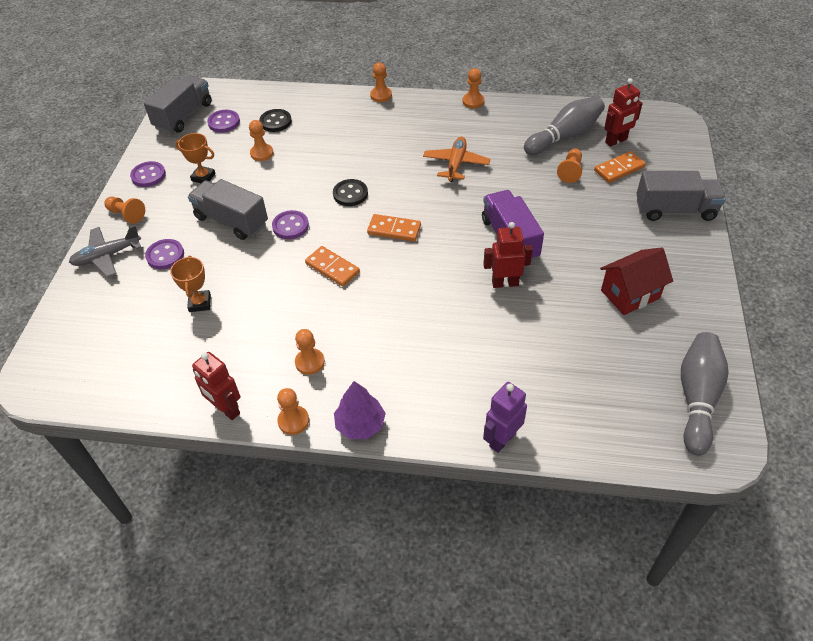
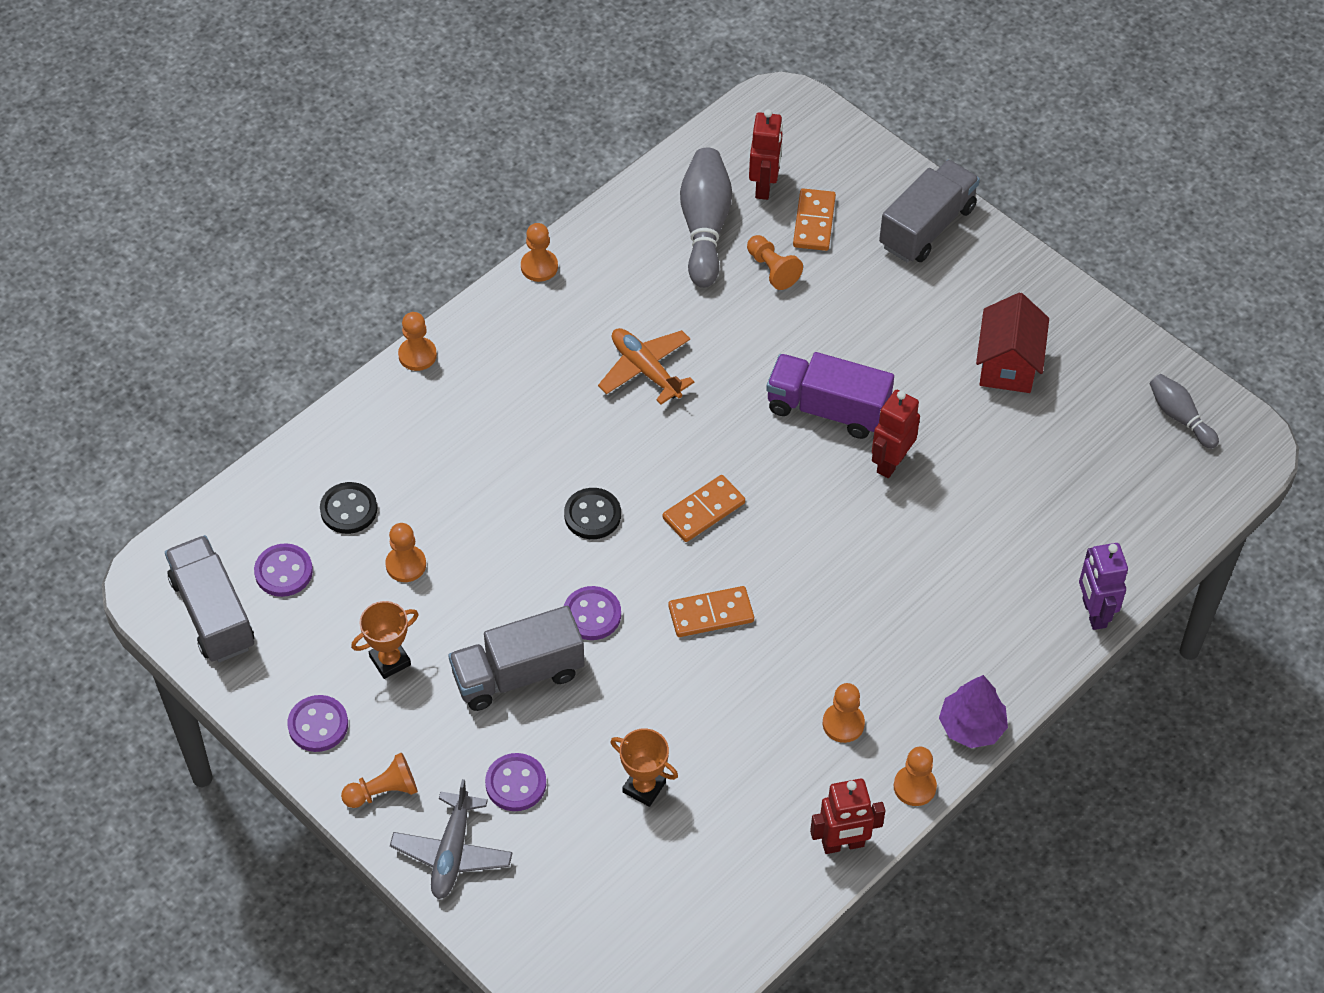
camera: 55 degrees left, 5 degrees up
grey bowling pin [681,332,729,455] -> grey bowling pin [1150,374,1219,449], size x0.57

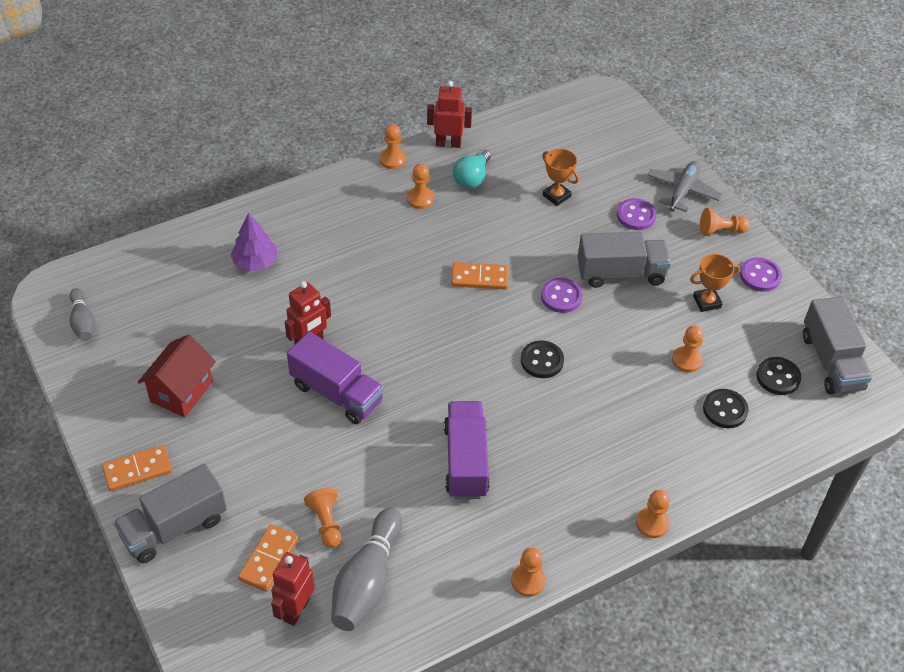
camera: 165 degrees left, 5 degrees down
purple button [254,543,313,597] -> black button [757,357,801,395]
orange plane [598,328,694,405] -> purple truck [444,401,490,499]
orange domino [663,475,745,542] -> orange domino moved to [102,445,172,491]
purple tree [939,675,1008,748] -> purple tree moved to [230,213,277,272]
purple robot [1079,543,1128,630] -> none
none -> turquoise light bulb [453,149,490,189]

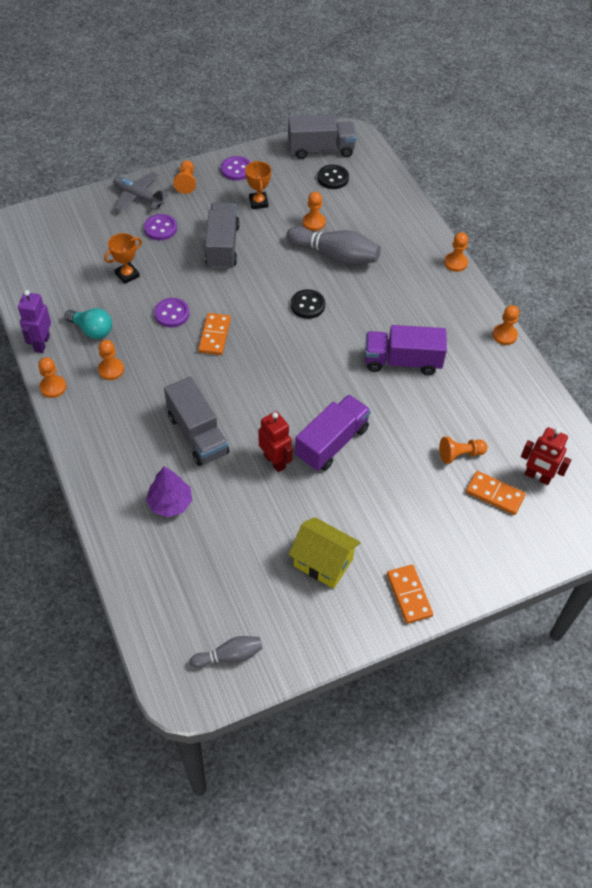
camera: 85 degrees left, 5 degrees up
grey truck [113,464,227,563] -> grey truck moved to [164,376,229,466]
red house [138,334,216,417] -> yellow house [289,517,361,589]
grey bowling pin [331,508,402,631] -> grey bowling pin moved to [287,227,381,265]
red robot [427,81,472,148] -> purple robot [18,290,51,353]
purple button [541,278,583,313] -> purple button moved to [154,298,190,328]
black button [703,389,749,428] -> none

